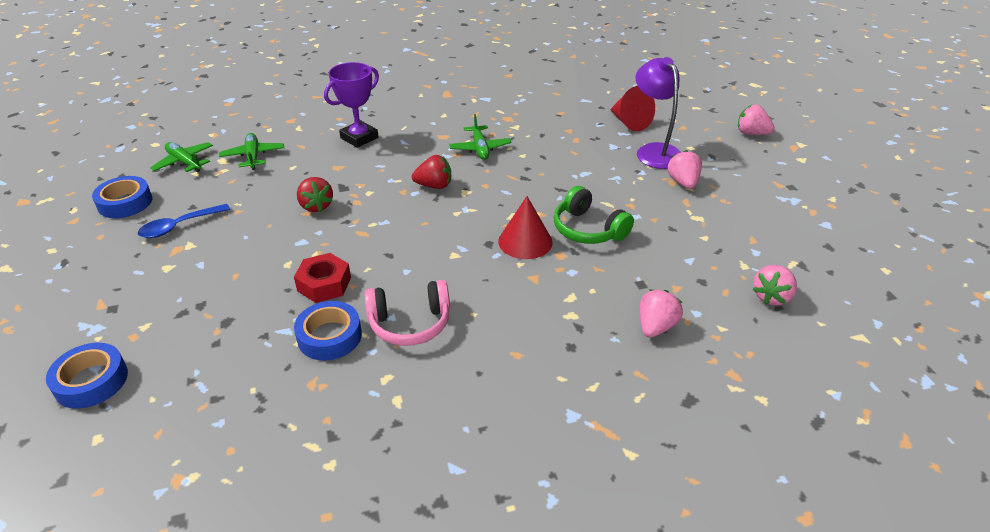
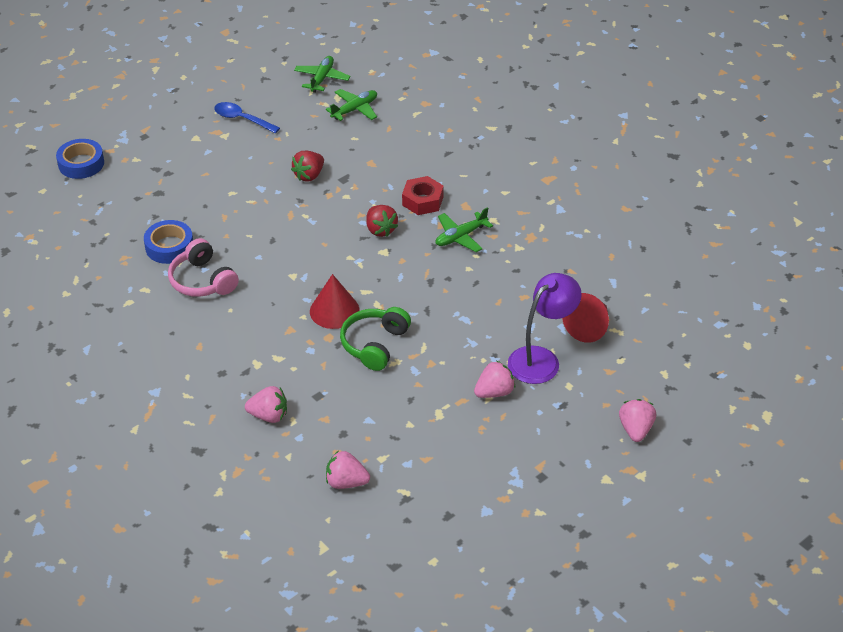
camera: 65 degrees right, 5 degrees up
blue tape [92,176,152,218] -> none
red nut [294,253,351,303] -> red nut moved to [402,176,444,215]
purple trophy [324,62,379,148] -> none

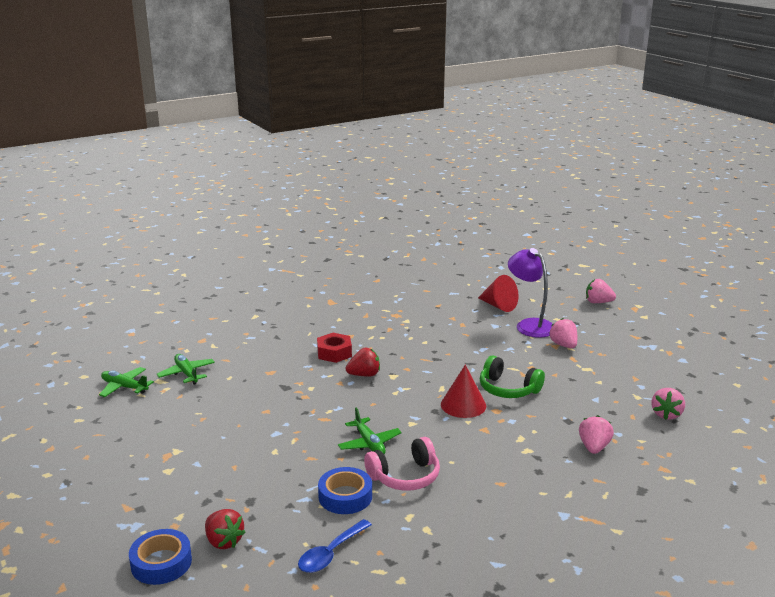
camera: 80 degrees left, 20 degrees down
blue spoon [214,102,280,134] -> blue spoon moved to [298,519,372,573]
red strawberry [291,151,324,181] -> red strawberry moved to [205,509,245,549]
green plane [436,207,493,252] -> green plane moved to [338,408,402,454]

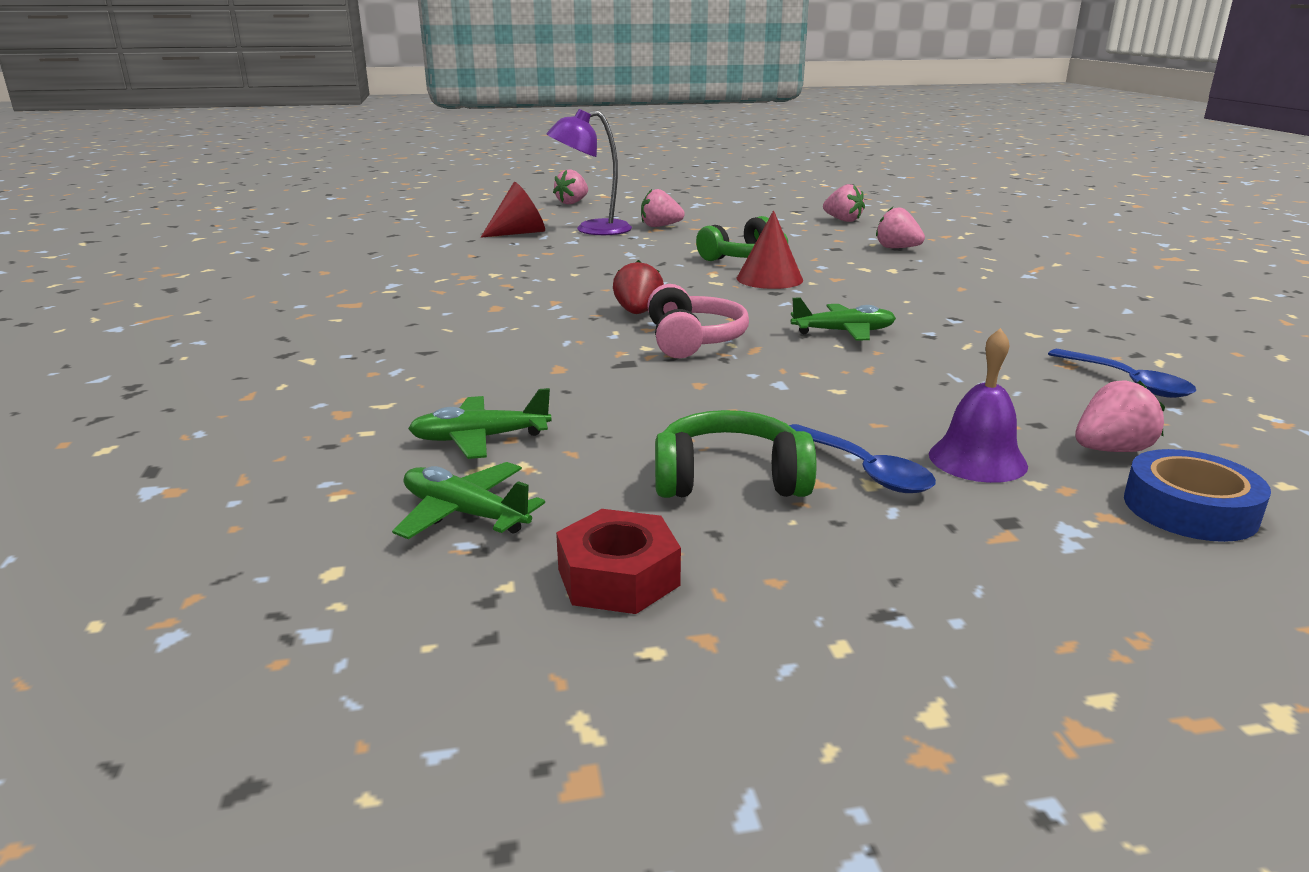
camera: 70 degrees left, 0 degrees up
green plane [99,367,154,397] -> green plane turned 75 degrees clockwise [392,462,545,539]
red strawberry [205,509,245,549] -> pink strawberry [1075,380,1165,452]
red nut [317,333,352,363] -> red nut moved to [556,509,681,614]
blue tape [318,467,372,514] -> none
pink headphones [364,437,440,491] -> pink headphones moved to [647,284,749,359]
none -> green headphones [655,410,816,498]
none -> blue spoon [789,424,936,493]
none -> purple bell [929,328,1028,483]

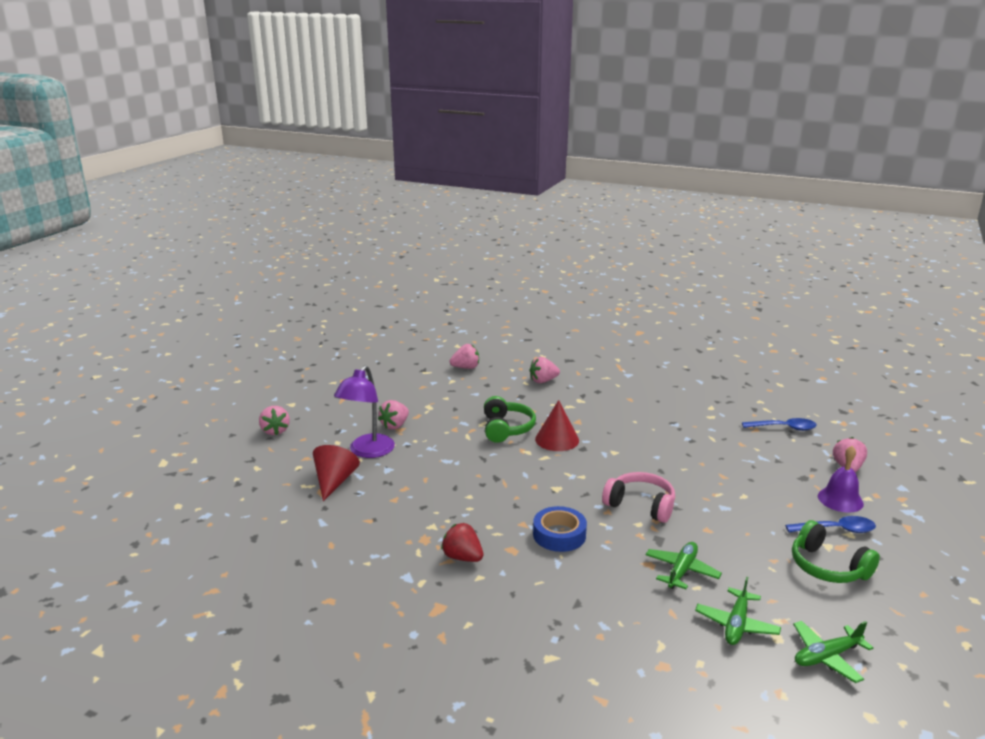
camera: 55 degrees left, 0 degrees up
red nut [556,509,681,614] -> none
red strawberry [613,260,664,314] -> red strawberry moved to [441,523,483,562]
green headphones [655,410,816,498] -> green headphones turned 75 degrees counterclockwise [792,520,880,583]
green plane [791,298,896,341] -> green plane moved to [646,542,722,589]
blue tape [1124,449,1271,542] -> blue tape moved to [533,506,587,552]

